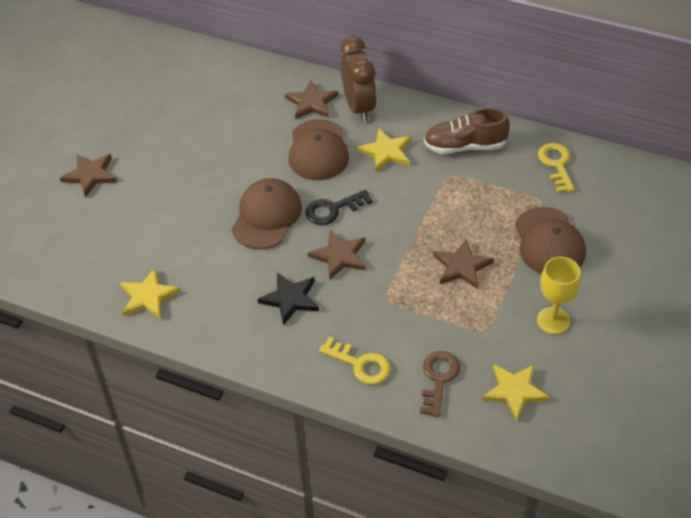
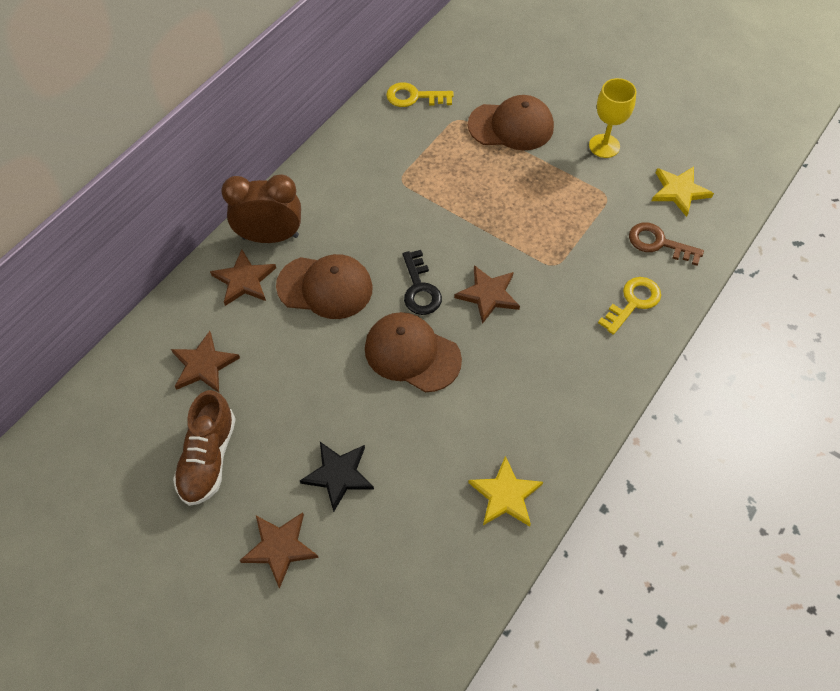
camera: 80 degrees left, 10 degrees up
black star [258,273,319,325] -> black star moved to [300,442,374,512]
yellow star [357,129,411,172] -> none
brown shoe [424,108,510,154] -> brown shoe moved to [173,390,236,506]
brown star [433,239,494,289] -> brown star moved to [171,331,240,393]

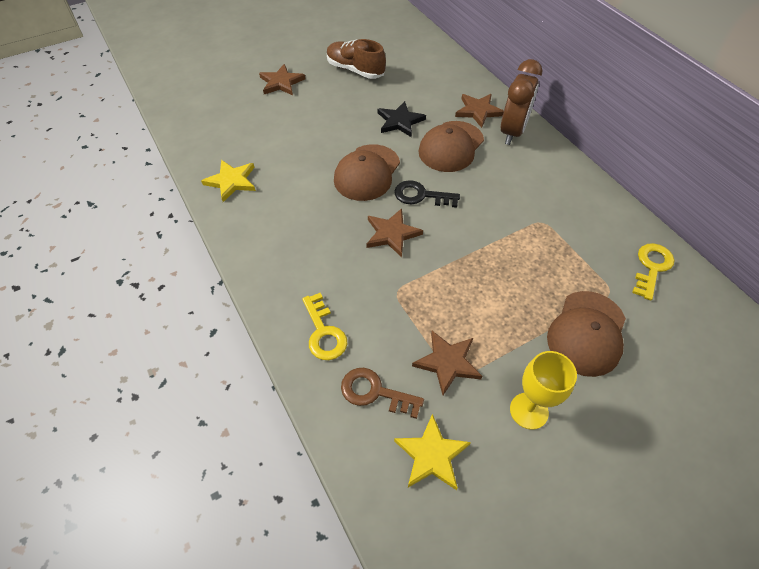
camera: 115 degrees right, 5 degrees down
brown star [171,331,240,393] -> brown star moved to [412,331,482,395]
black star [300,442,374,512] -> black star moved to [378,101,426,137]
brown cap [365,312,462,392] -> brown cap turned 150 degrees clockwise [334,144,400,201]
brown key [629,222,704,266] -> brown key turned 120 degrees counterclockwise [341,368,424,419]

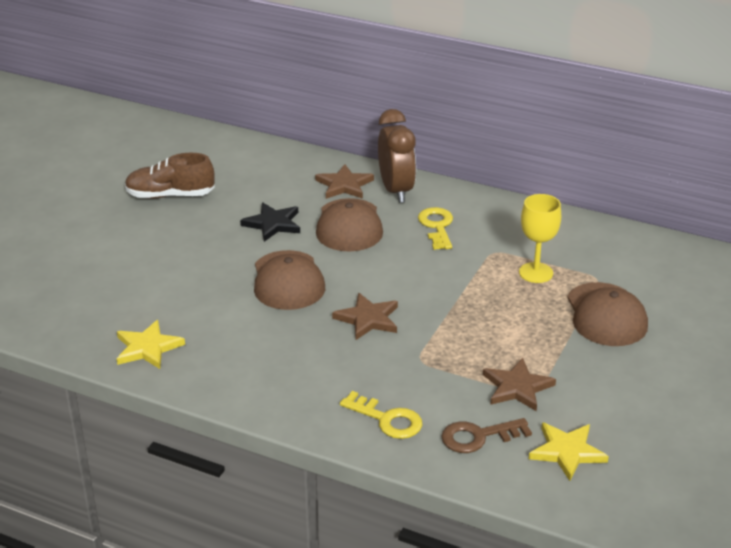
camera: 35 degrees left, 20 degrees down
brown star [259,64,306,95] -> none
black key [394,180,460,208] -> none
yellow goblet [510,351,577,430] -> yellow goblet moved to [519,194,561,283]
yellow key [632,243,674,300] -> yellow key moved to [418,207,453,250]

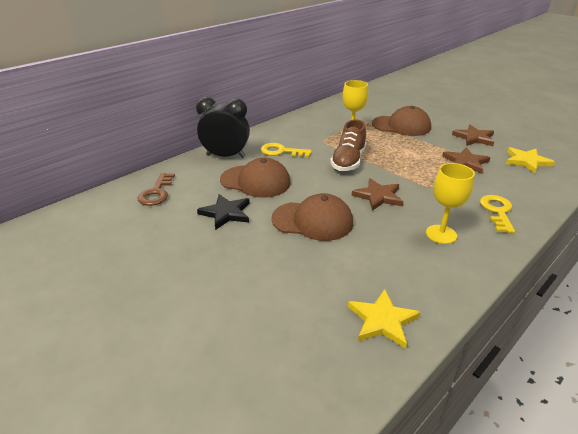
camera: 70 degrees left, 0 degrees up
brown shoe [125,153,215,199] -> brown shoe moved to [330,120,366,171]
brown star [315,164,374,199] -> brown star moved to [452,125,494,146]
yellow key [340,391,422,439] -> yellow key turned 45 degrees counterclockwise [480,195,515,233]
brown clock [378,109,416,203] -> black clock [196,97,250,158]
brown key [441,418,532,453] -> brown key moved to [137,173,175,206]
none -> yellow goblet [426,163,475,244]

